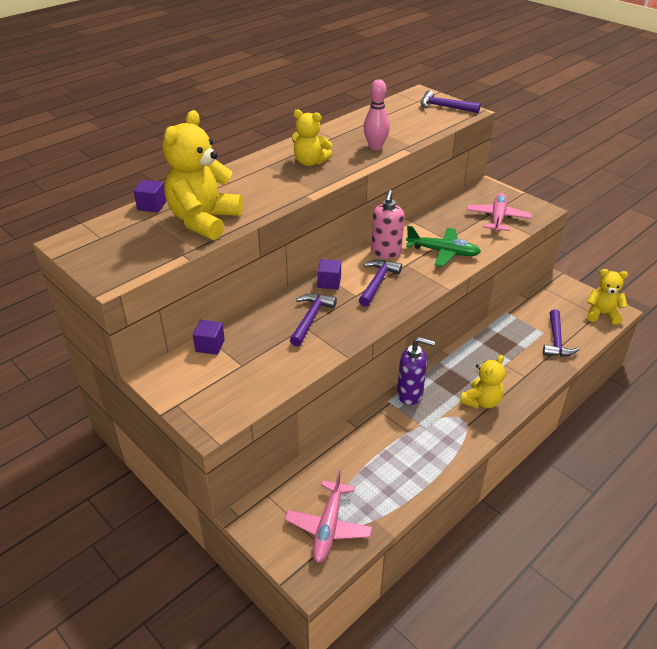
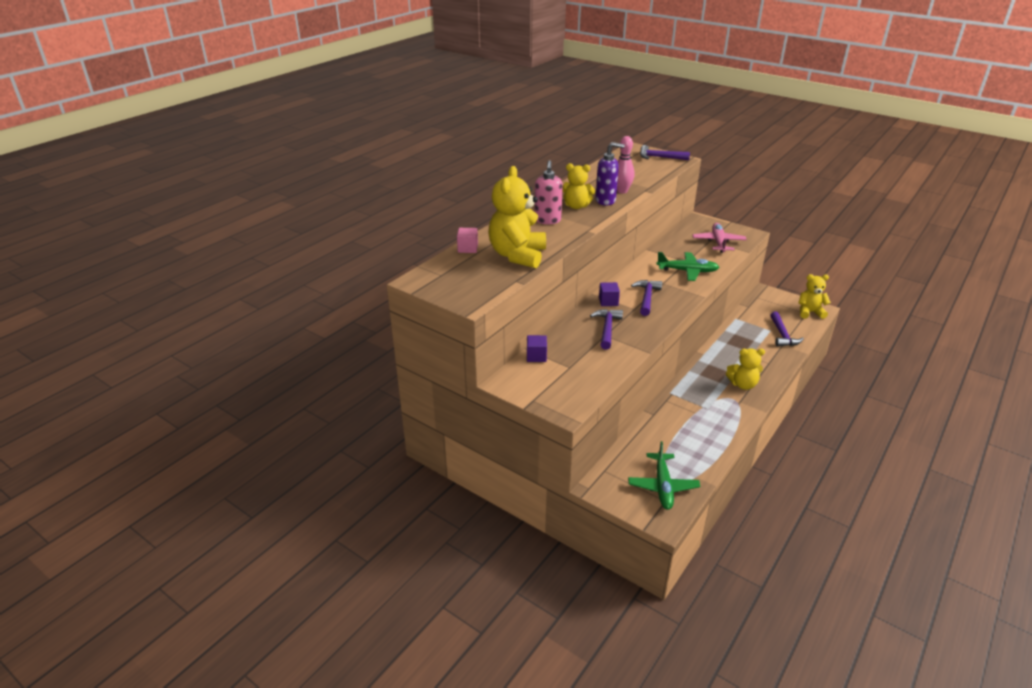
camera: 10 degrees left, 5 degrees down
purple cube [134,180,167,213] -> pink cube [457,228,478,253]
pink plane [285,470,372,563] -> green plane [628,441,700,510]
pink soap dispenser [371,190,405,259] -> pink soap dispenser moved to [535,160,563,224]
purple soap dispenser [397,337,435,405] -> purple soap dispenser moved to [595,142,625,206]
yellow teddy bear [460,355,505,409] -> yellow teddy bear turned 60 degrees clockwise [726,348,765,390]

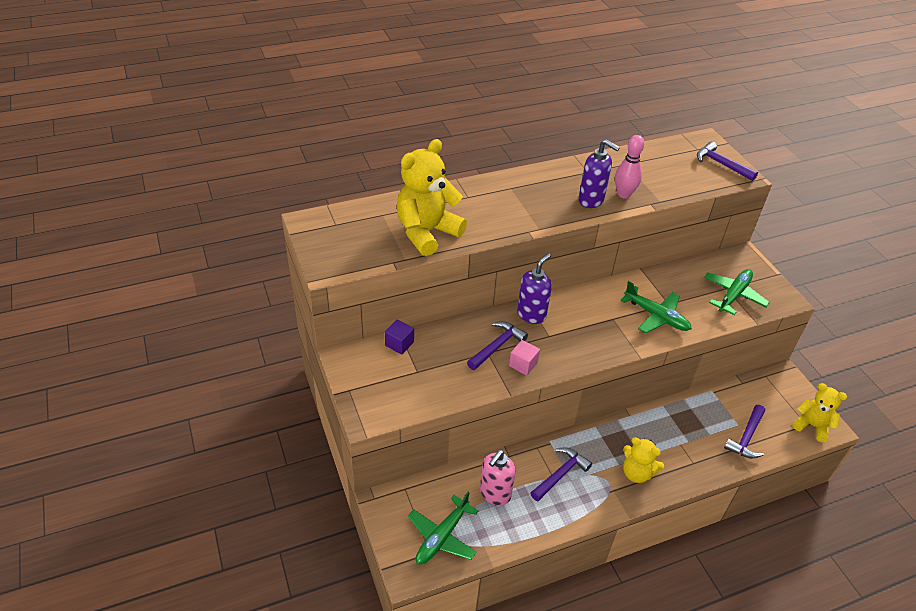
camera: 30 degrees right, 10 degrees up
pink cube [457,228,478,253] -> pink cube moved to [509,340,540,376]
pink soap dispenser [535,160,563,224] -> pink soap dispenser moved to [480,450,516,506]
yellow teddy bear [562,163,595,209] -> none
purple cube [599,282,620,306] -> purple soap dispenser [517,253,552,324]
purple hammer [631,280,662,316] -> purple hammer moved to [531,447,592,501]
pink plane [693,223,747,253] -> green plane [704,269,770,315]

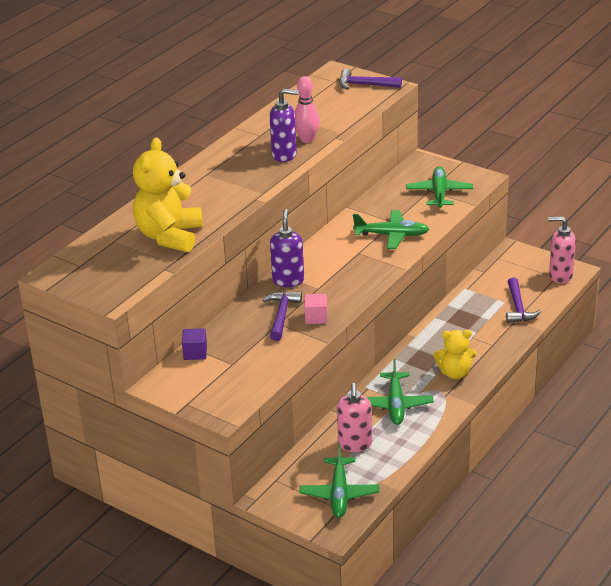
camera: 30 degrees left, 10 degrees down
purple hammer [531,447,592,501] -> green plane [367,359,433,425]
yellow teddy bear [792,383,847,442] -> pink soap dispenser [548,216,576,283]

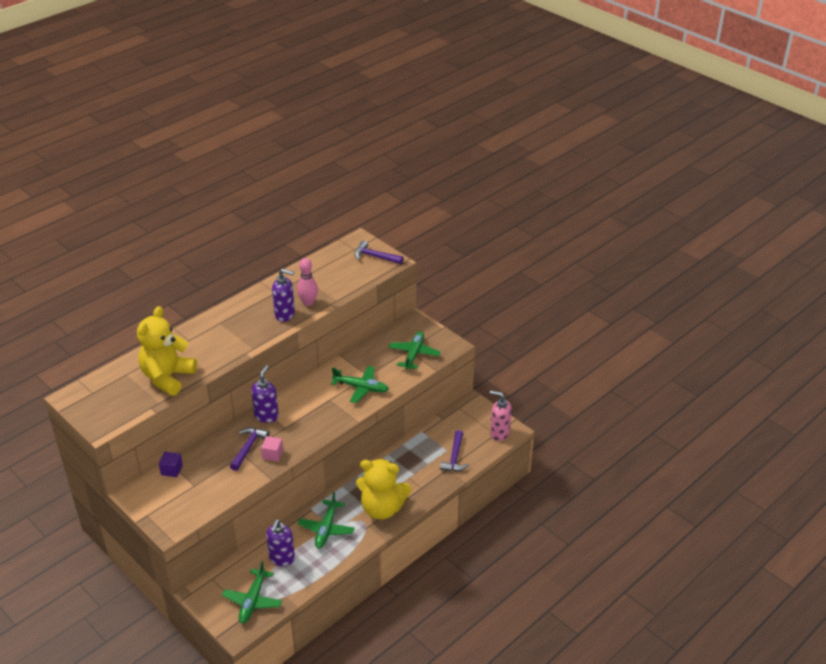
camera: 10 degrees right, 5 degrees up
pink soap dispenser [337,383,372,452] -> purple soap dispenser [266,519,295,566]
yellow teddy bear [434,330,477,379] -> yellow teddy bear [356,459,411,519], size x1.67

